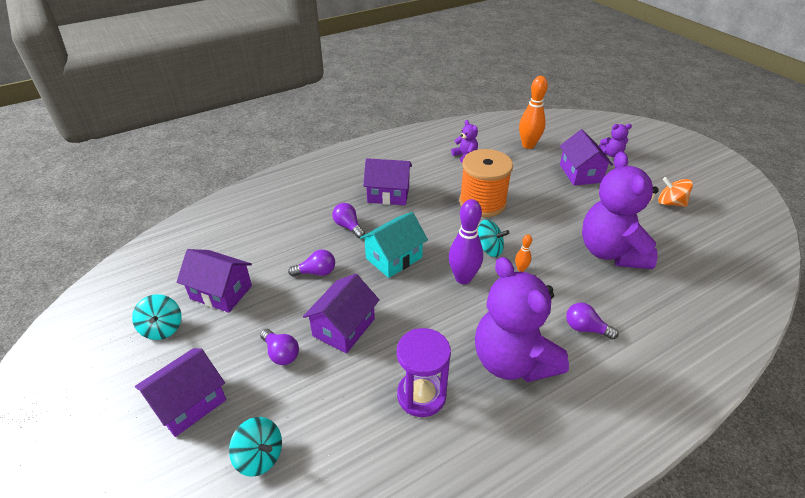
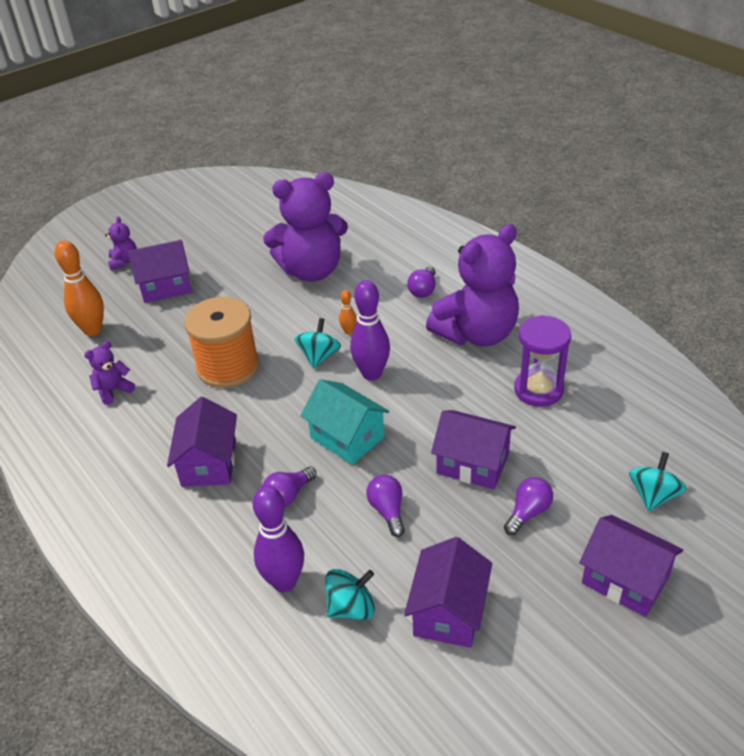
camera: 95 degrees left, 0 degrees up
turquoise spinning top [132,294,182,340] -> turquoise spinning top moved to [325,569,375,620]
orange spinning top [658,177,693,207] -> none
none -> purple bowling pin [253,486,304,592]

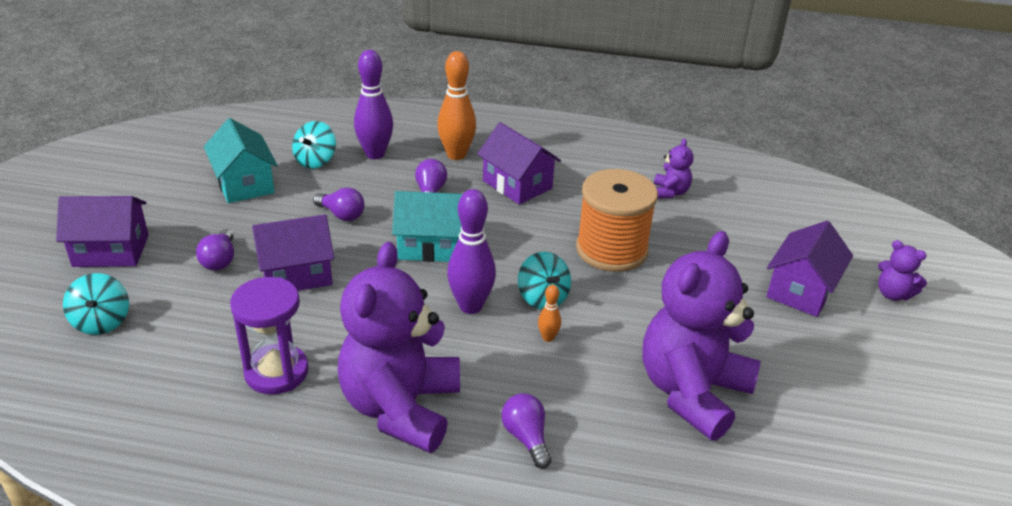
camera: 135 degrees right, 5 degrees down
orange bowling pin [55,240,104,336] -> orange bowling pin moved to [437,51,476,160]
purple house [404,537,492,648] -> turquoise house [204,118,277,203]

